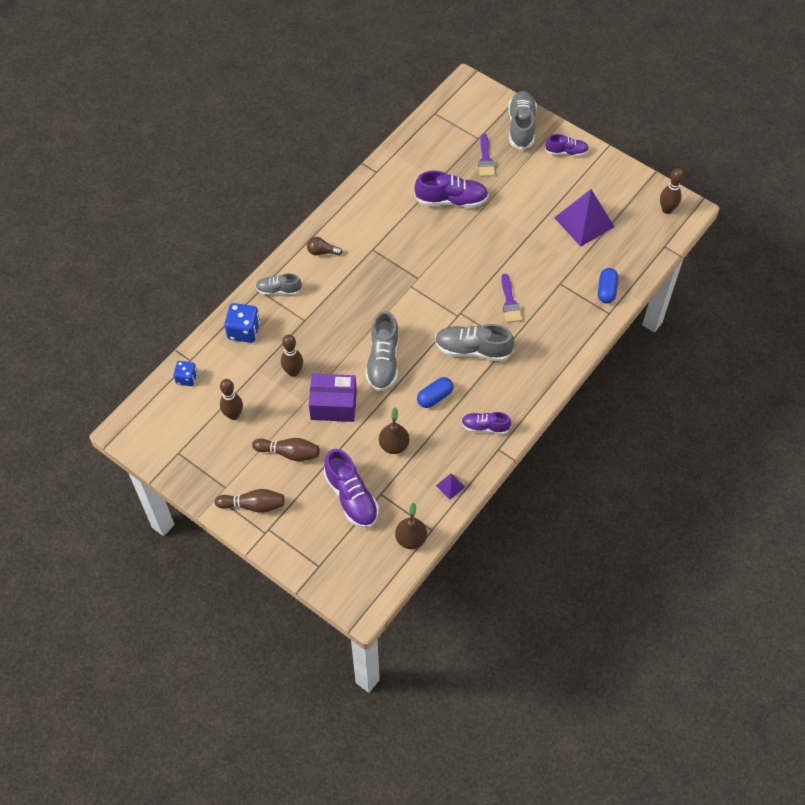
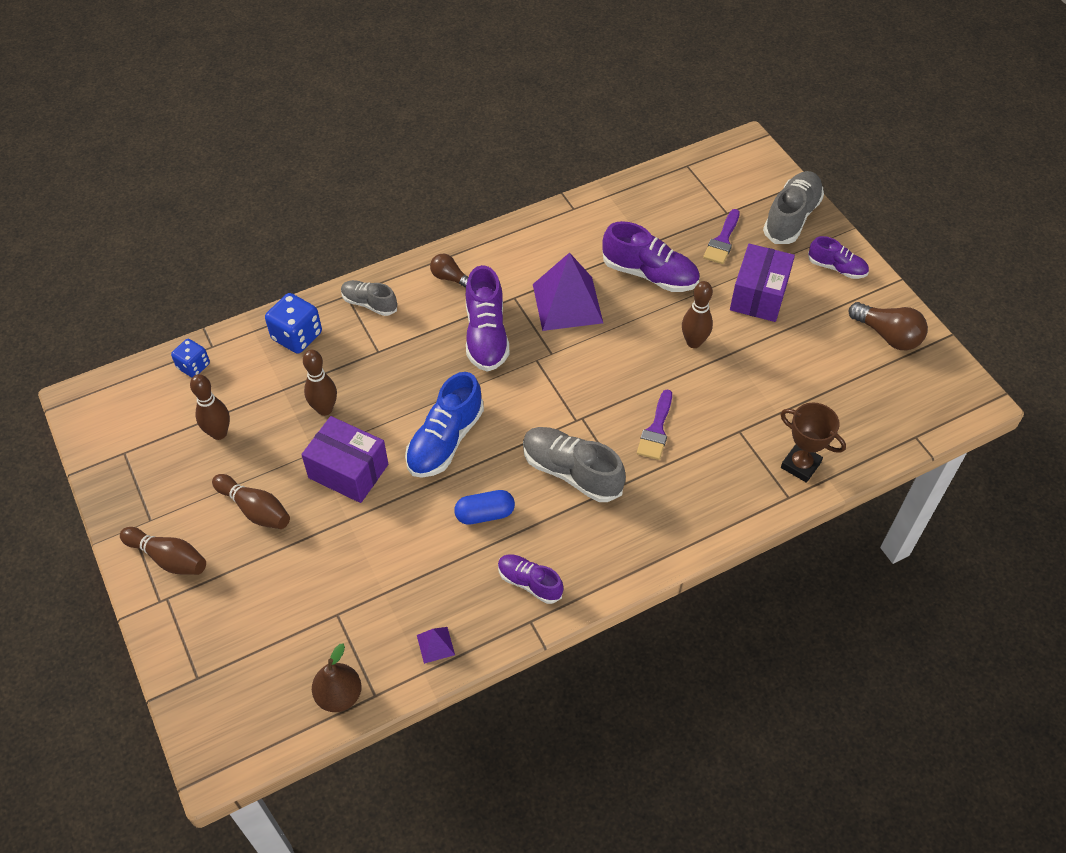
camera: 25 degrees right, 5 degrees down
purple shoe [323,449,379,528] -> purple shoe moved to [466,265,509,372]
grey shoe [365,311,399,391] -> blue shoe [405,372,484,478]
brown pear [379,407,410,454] -> none
purple pyramid [554,189,615,247] -> purple pyramid moved to [533,252,603,331]
blue capsule [598,268,618,303] -> brown trophy [781,403,846,483]
brown bowling pin [660,169,684,214] -> brown bowling pin moved to [682,281,713,348]
none -> purple box [730,244,795,322]
none -> brown light bulb [849,302,928,350]

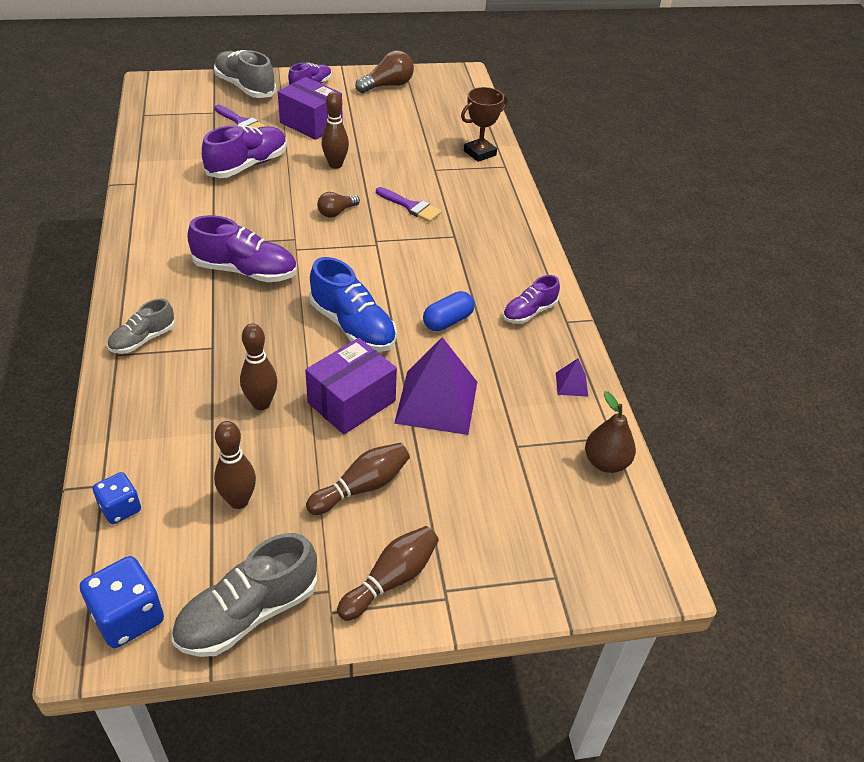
camera: 75 degrees left, 10 degrees down
blue dice [265,293,322,354] -> blue dice moved to [80,556,164,648]
brown light bulb [430,254,468,287] -> brown light bulb moved to [317,192,360,218]
blue capsule [454,490,515,525] -> blue capsule turned 45 degrees clockwise [423,291,475,331]
grey shoe [523,427,626,502] -> grey shoe moved to [172,533,317,657]
purple pyramid [533,252,603,331] -> purple pyramid moved to [394,337,477,435]

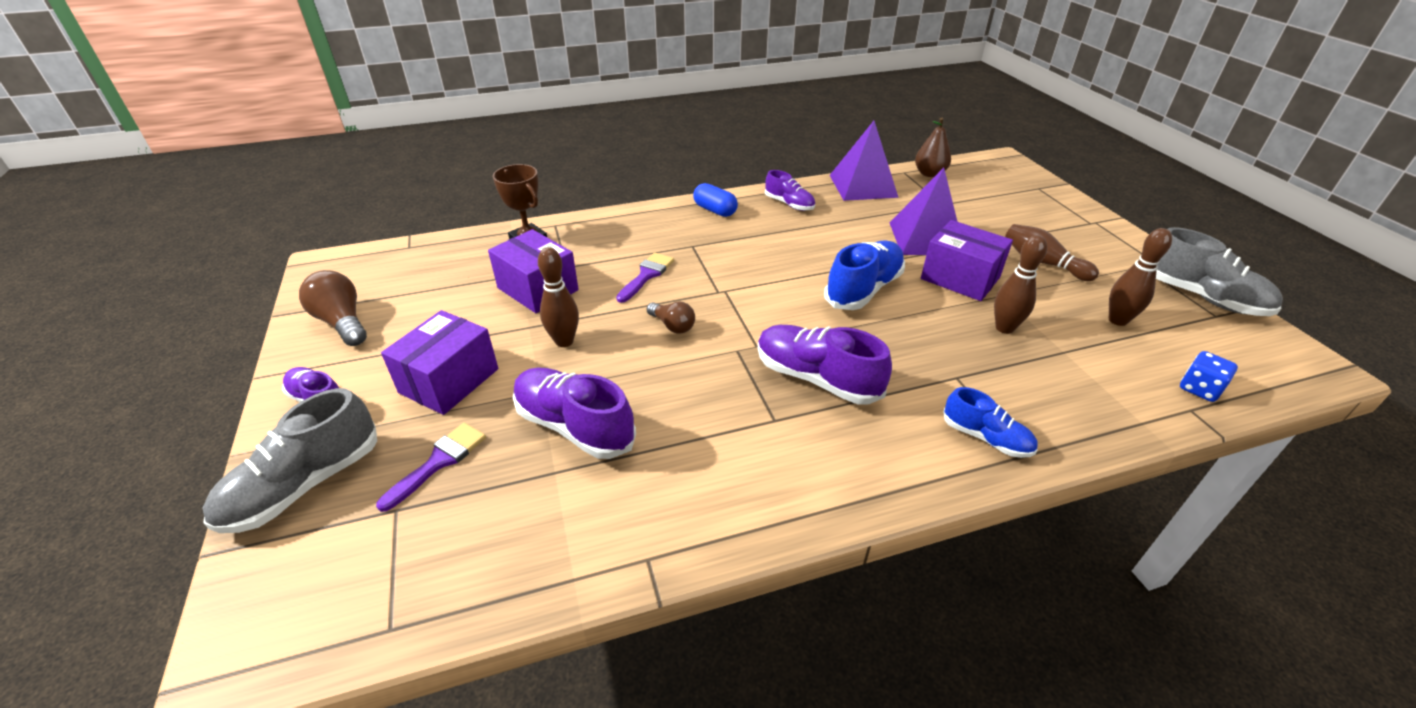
camera: 95 degrees left, 5 degrees down
blue dice [80,556,164,648] -> none
grey shoe [107,299,175,354] -> blue shoe [943,387,1038,458]
purple shoe [187,215,297,282] -> purple shoe turned 60 degrees counterclockwise [758,325,892,405]
brown bowling pin [337,526,439,621] -> none
blue capsule [423,291,475,331] -> blue capsule moved to [693,183,738,217]
purple pyramid [556,358,588,397] -> purple pyramid [830,121,899,201], size x2.32
none -> purple box [488,229,579,313]

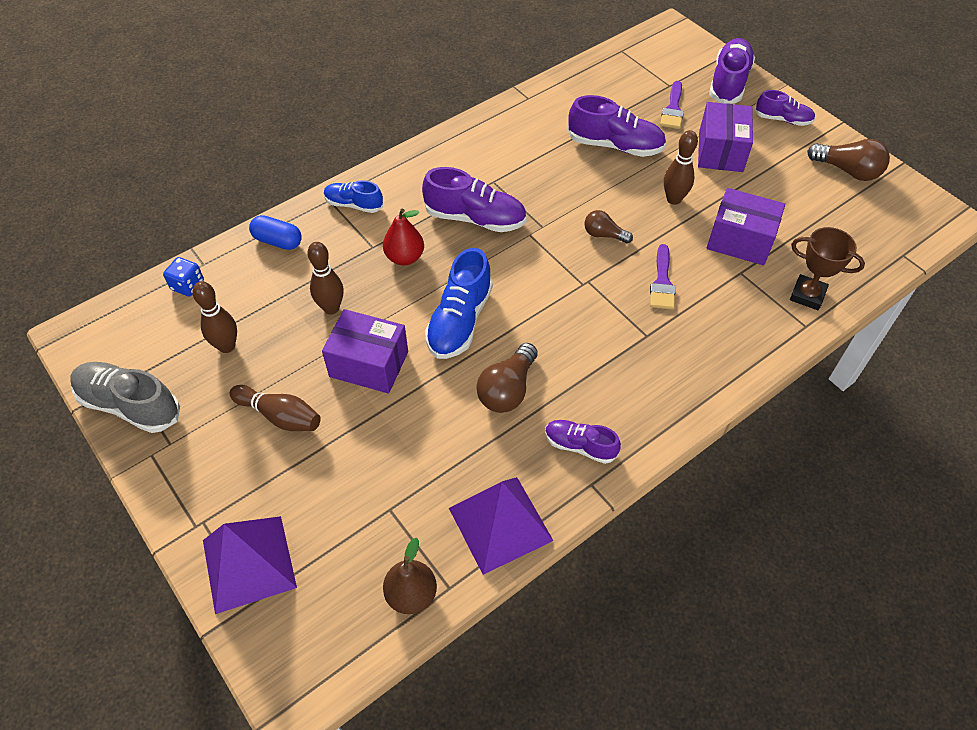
camera: 160 degrees right, 15 degrees up
grey shoe [203,388,377,533] -> purple shoe [709,38,755,104]
blue capsule [693,183,738,217] -> blue capsule moved to [249,215,302,250]
purple pyramid [889,168,957,255] -> purple pyramid moved to [203,516,297,614]
none -> red pear [383,209,424,265]
none -> brown light bulb [477,343,538,413]

